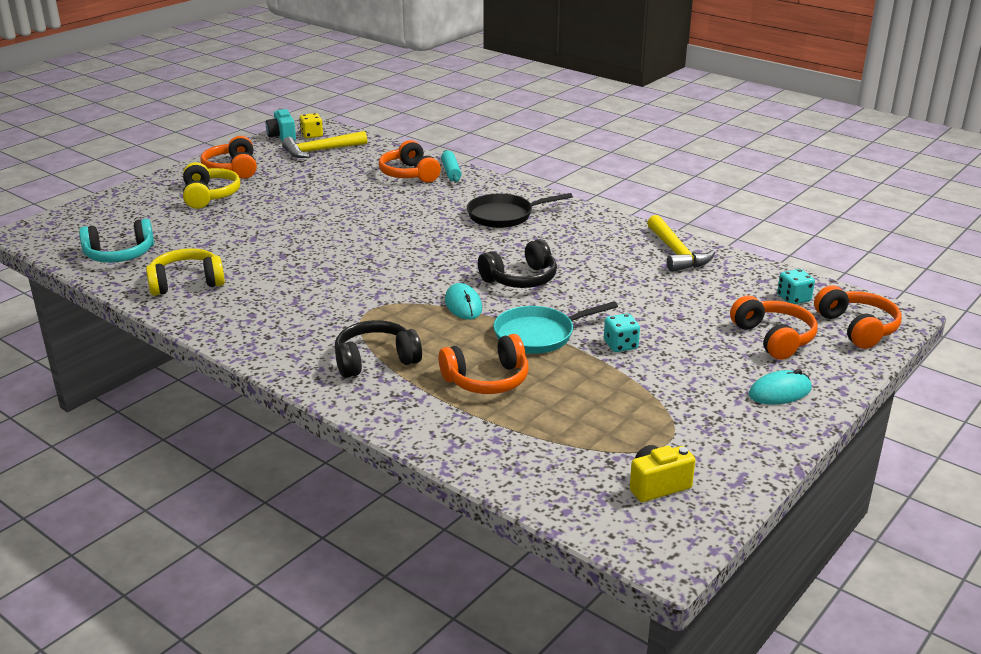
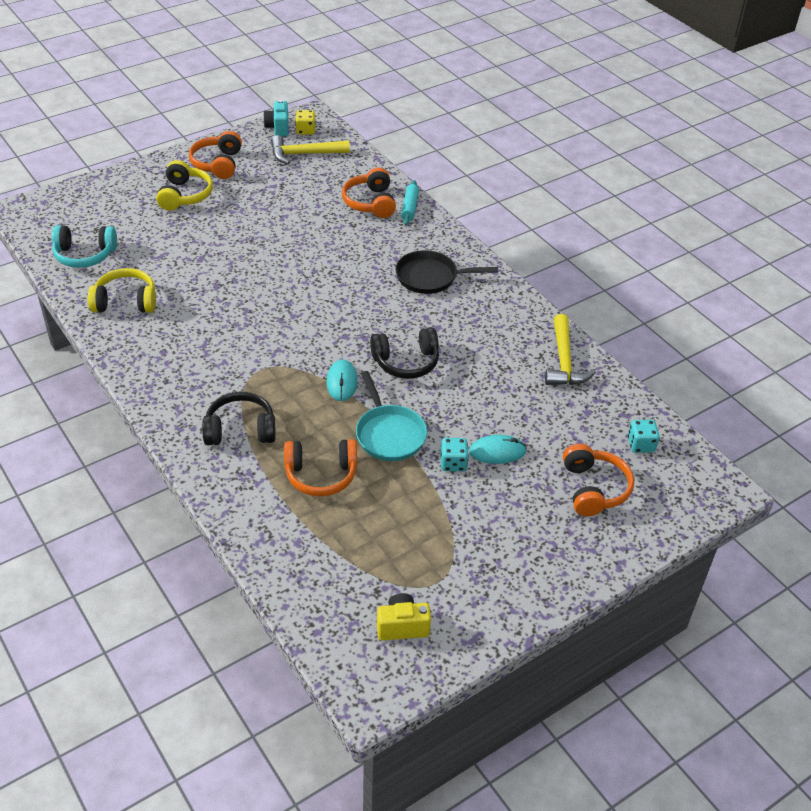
camera: 15 degrees right, 15 degrees up
turquoise pan [493,301,618,354] -> turquoise pan turned 105 degrees counterclockwise [356,371,427,461]
turquoise mouse [749,369,811,405] -> turquoise mouse moved to [469,435,526,464]
orange headphones [814,285,902,349] -> none

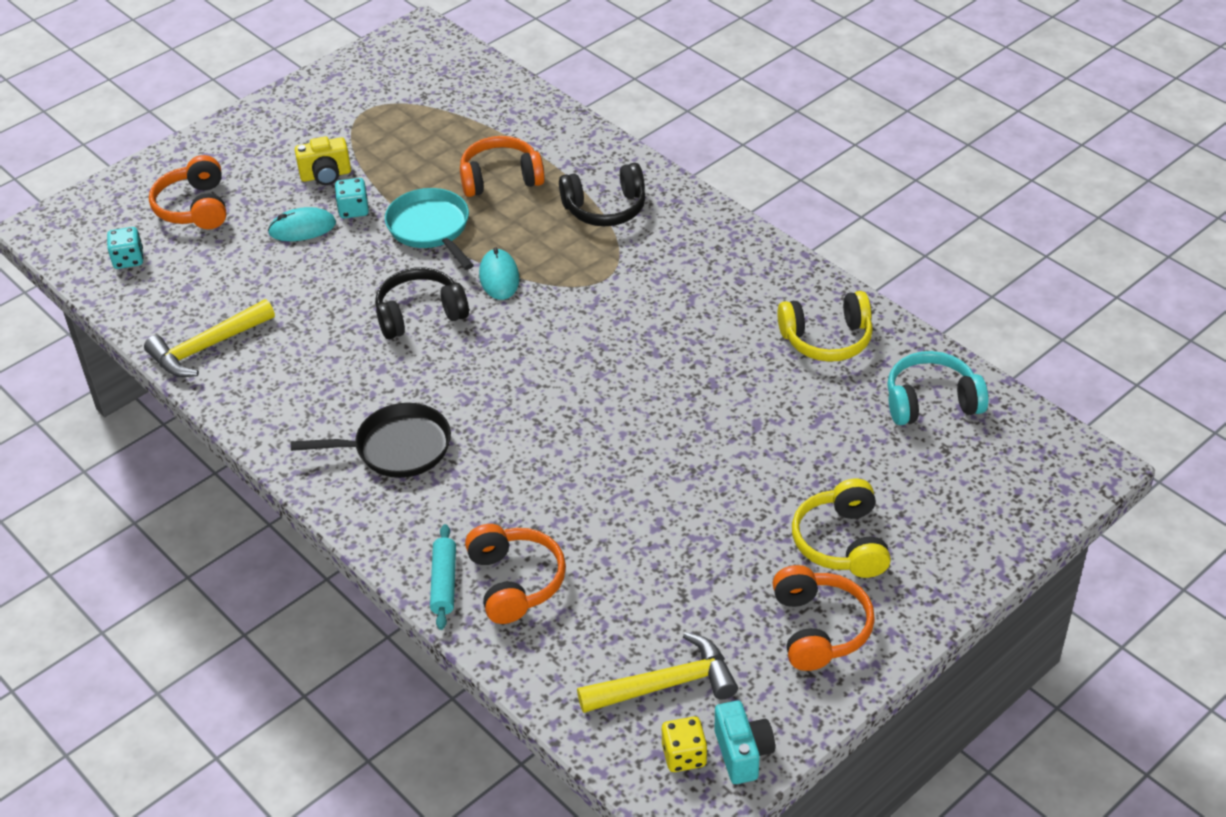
camera: 175 degrees right, 0 degrees up
yellow camera [377,593,431,640] -> yellow camera moved to [295,136,351,185]
yellow hammer [545,314,596,385] -> yellow hammer turned 120 degrees counterclockwise [144,299,275,377]

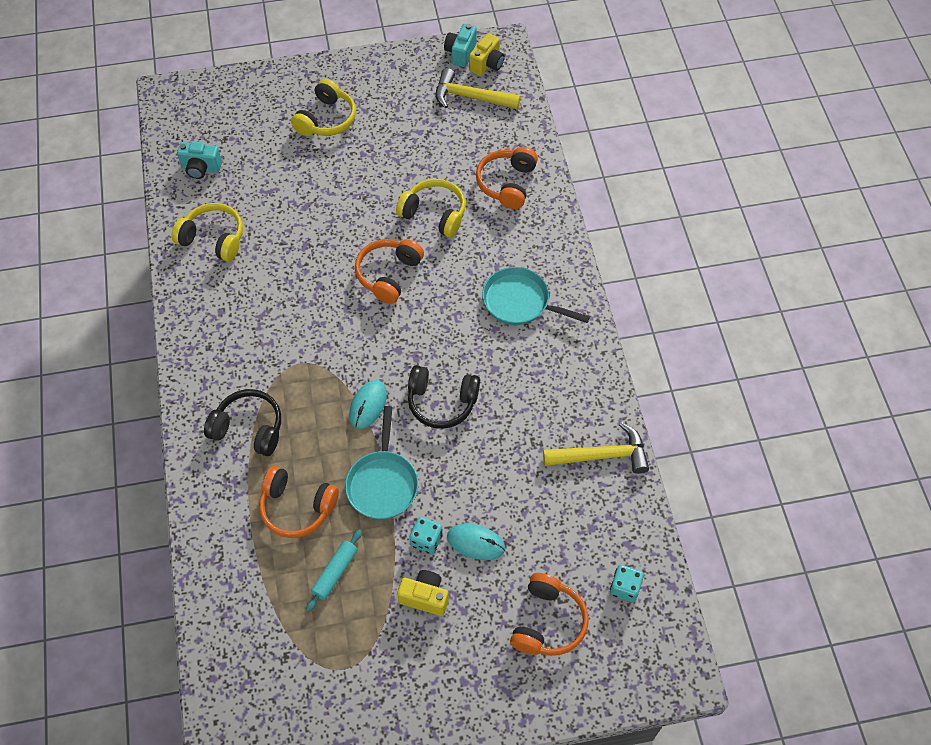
camera: 150 degrees left, 15 degrees up
black pan [291,403,451,478] -> turquoise pan [482,267,590,325]
turquoise rolling pin [430,524,456,630] -> turquoise rolling pin moved to [306,529,362,612]
yellow dice [662,716,707,772] -> yellow camera [469,33,505,76]
orange headphones [772,565,875,671] -> orange headphones moved to [355,239,424,304]
turquoise headphones [887,351,988,425] -> turquoise camera [177,141,222,179]
none -> yellow headphones [396,179,466,238]

